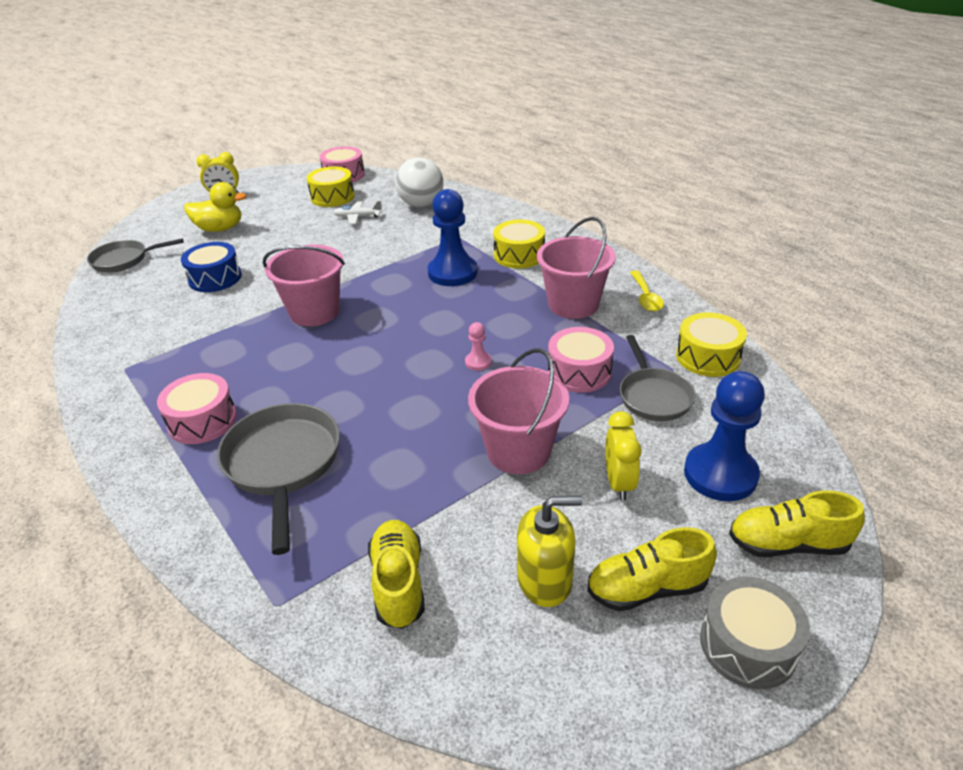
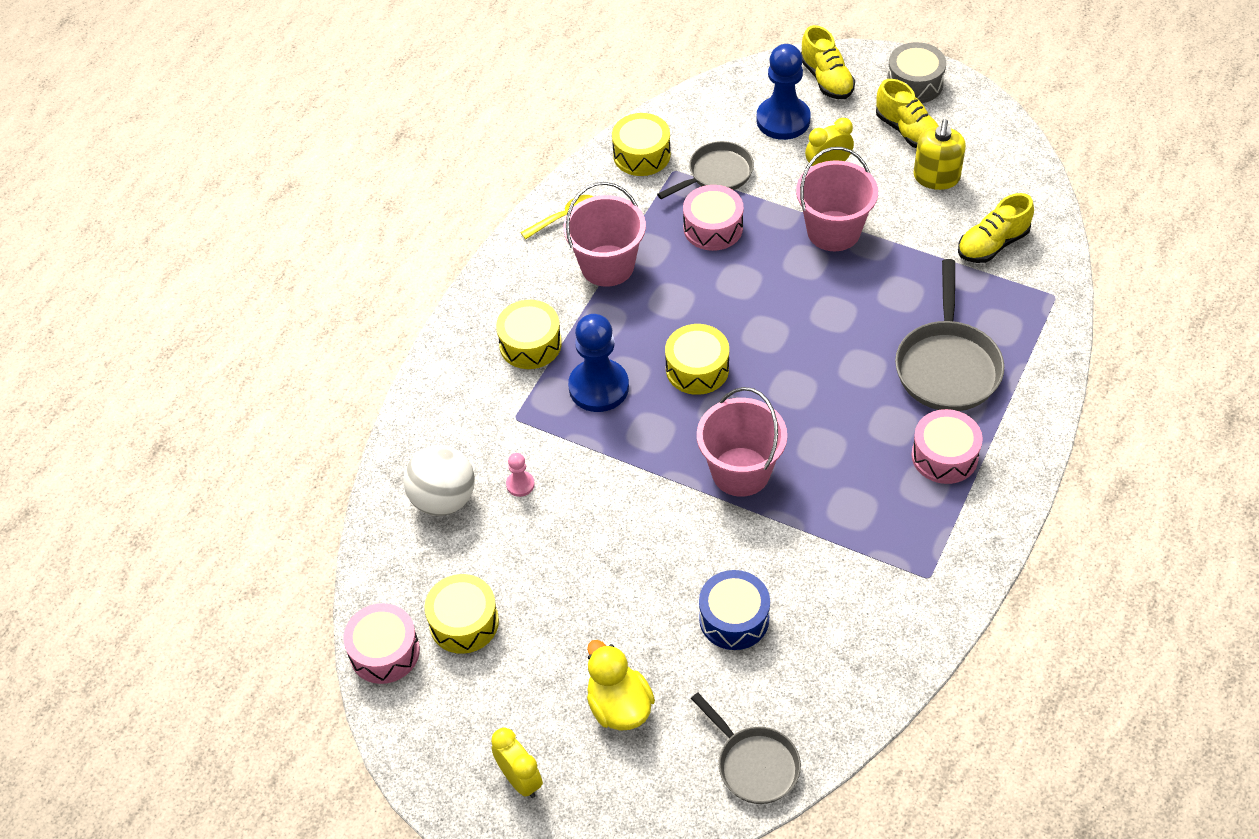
camera: 115 degrees left, 15 degrees up
grey pan [217,403,340,555] -> grey pan turned 45 degrees counterclockwise [895,259,1004,411]
white plane [333,201,383,224] -> none
pink pawn [465,322,492,371] -> pink pawn moved to [506,453,535,497]
yellow soap dispenser [517,496,582,607] -> yellow soap dispenser turned 135 degrees counterclockwise [914,119,966,190]
none -> yellow drum [665,324,729,395]

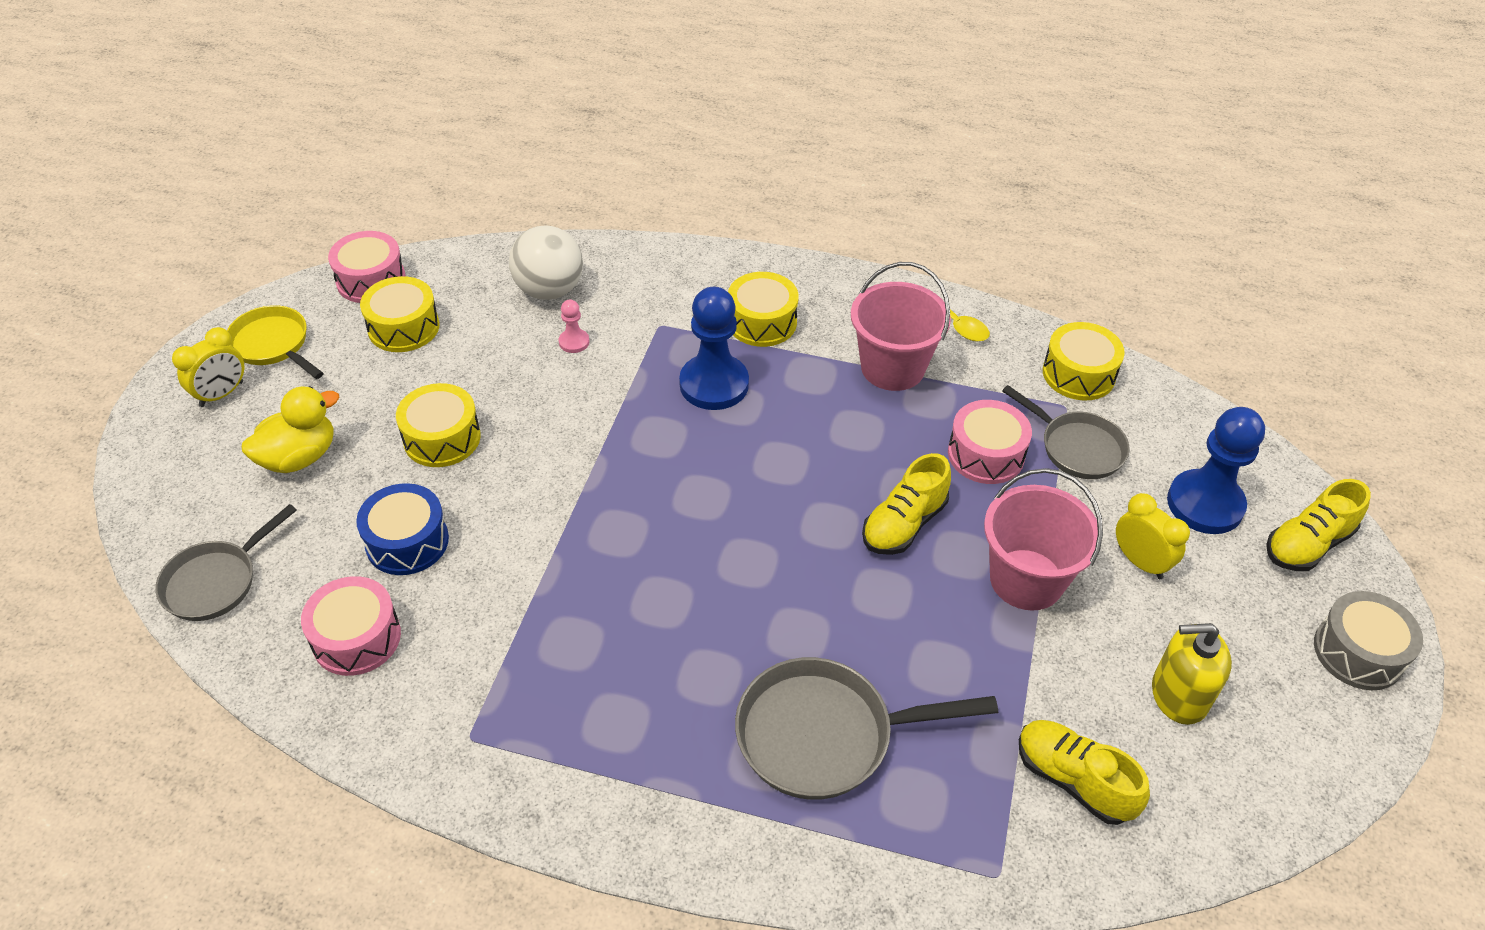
camera: 75 degrees right, 5 degrees down
yellow drum [665,324,729,395] -> yellow drum moved to [396,383,481,467]
pink bucket [697,387,787,497] -> none
yellow shoe [876,79,938,148] -> yellow shoe moved to [862,453,951,555]
pink drum [912,409,983,484] -> pink drum moved to [301,576,401,676]
none -> yellow pan [227,305,324,379]

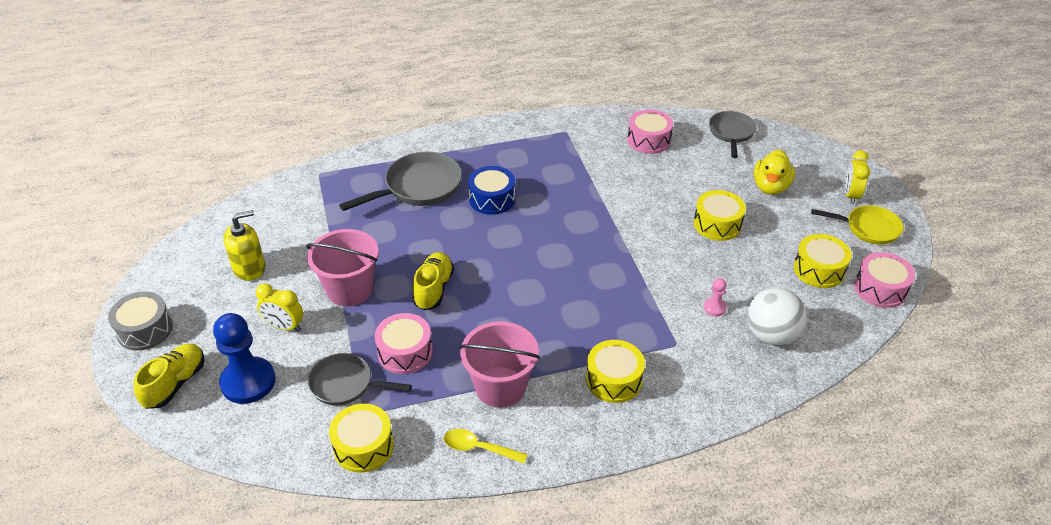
camera: 150 degrees right, 5 degrees down
blue drum [356,483,449,575] -> blue drum moved to [468,166,515,215]
blue pawn [679,287,749,410] -> none
yellow shoe [1019,720,1150,825] -> none

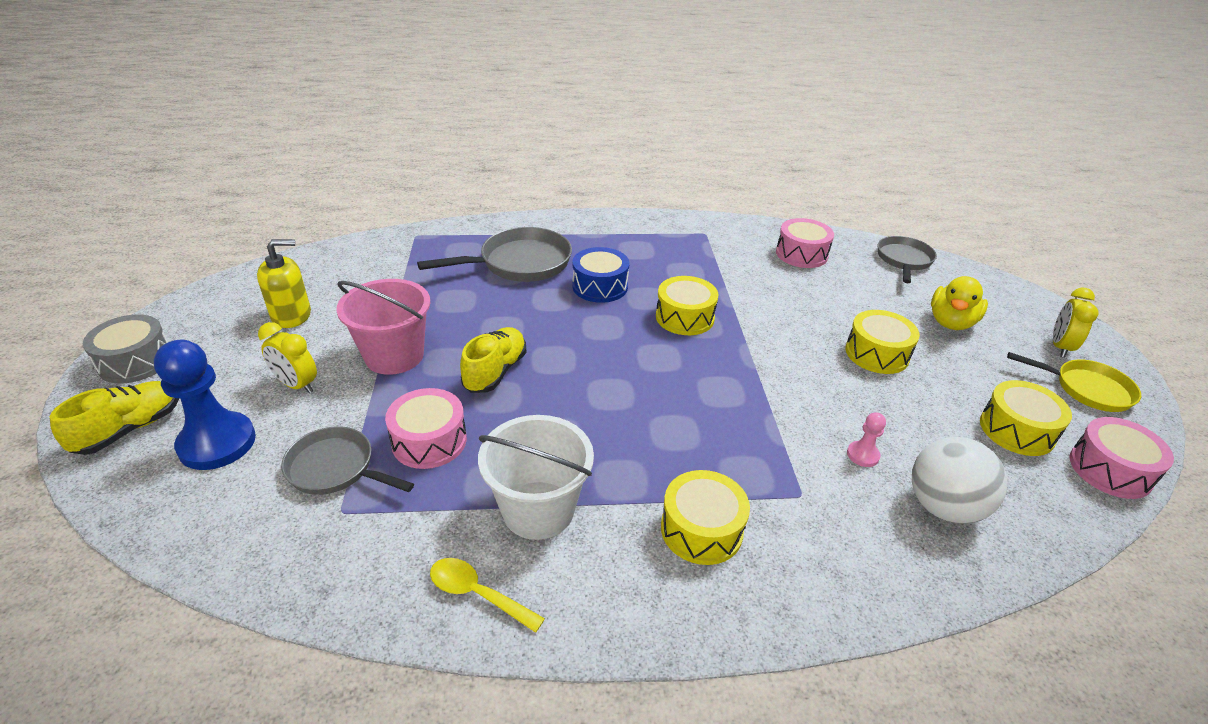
camera: 10 degrees right, 5 degrees down
yellow drum [329,404,394,473] -> yellow drum moved to [656,276,719,335]
pink bucket [459,321,540,408] -> white bucket [478,415,594,540]

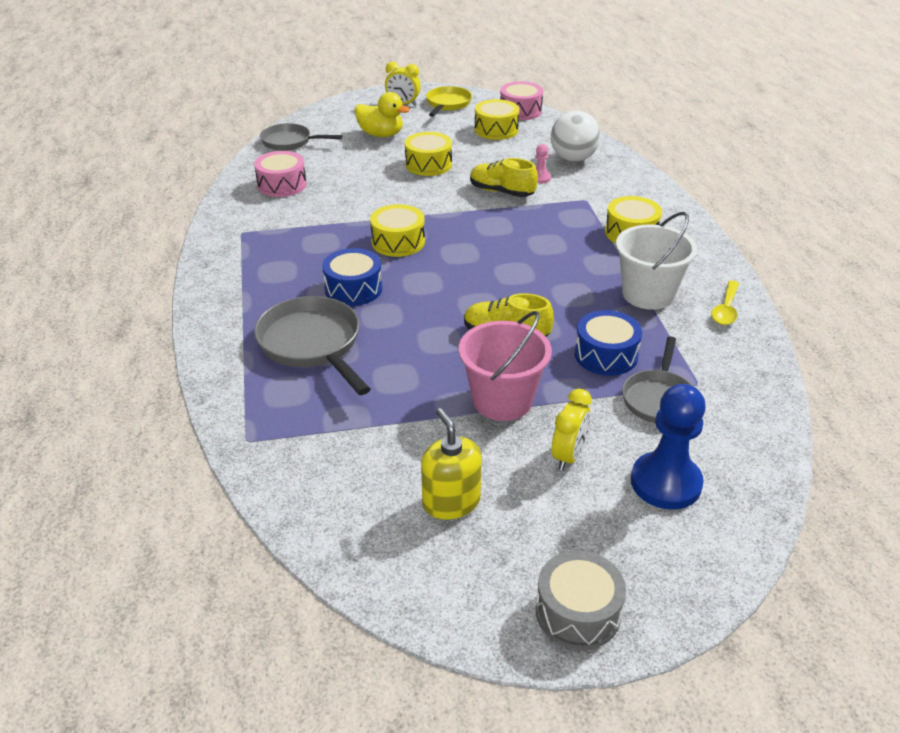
camera: 95 degrees left, 0 degrees up
yellow shoe [50,381,179,455] -> yellow shoe moved to [470,158,538,197]
pink drum [385,388,467,469] -> blue drum [575,310,642,376]

